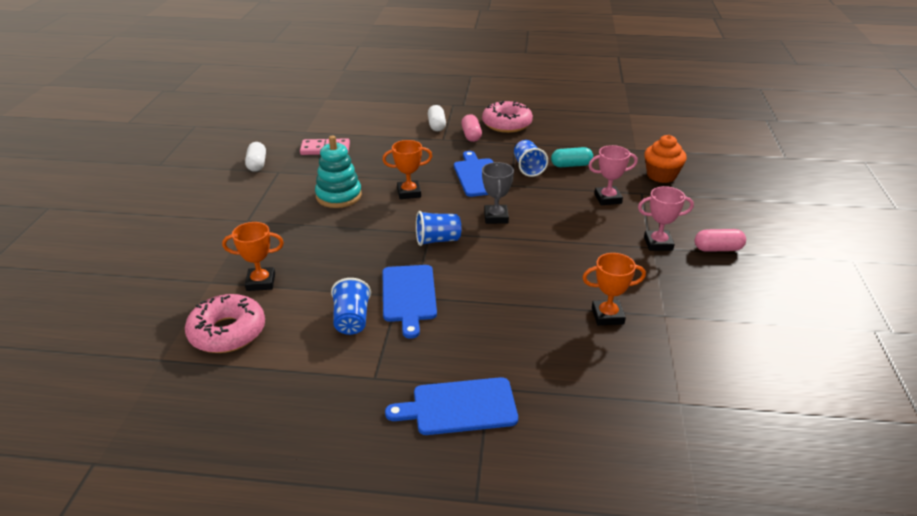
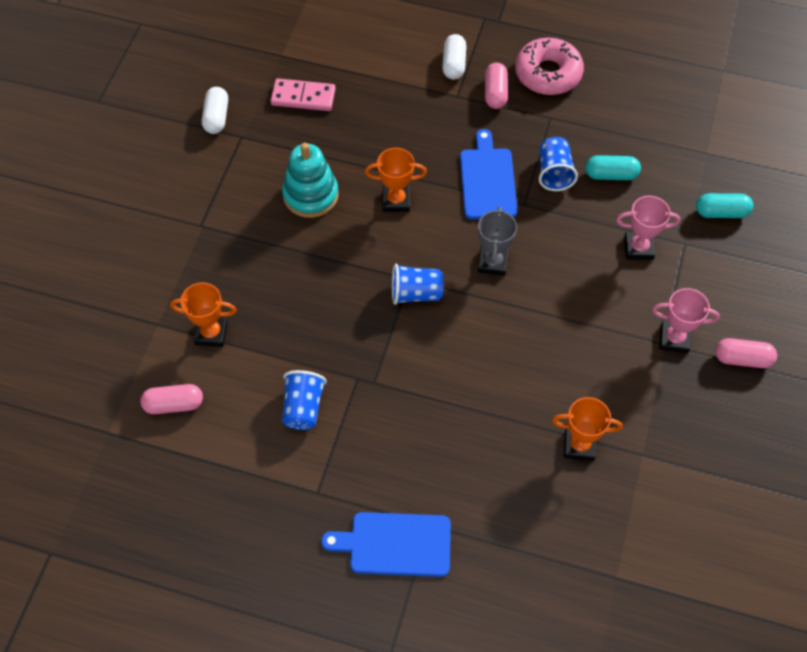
camera: 10 degrees right, 25 degrees up
pink donut [185,294,265,353] -> pink capsule [140,384,203,414]
blue cutting board [383,265,437,339] -> none
orange cupcake [644,135,687,183] -> turquoise capsule [696,193,753,218]

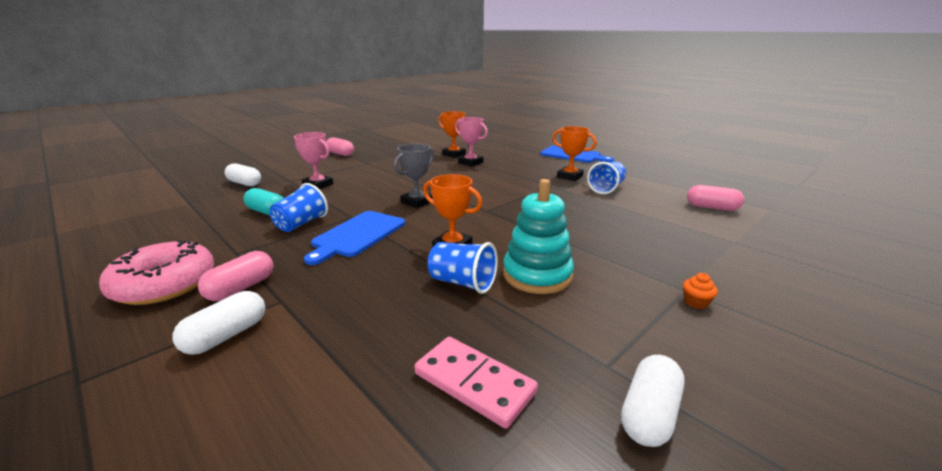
camera: 150 degrees left, 35 degrees down
orange trophy [170,283,237,347] -> orange trophy moved to [552,126,597,181]
blue cup [392,264,444,305] -> blue cup moved to [427,242,498,294]
pink trophy [652,288,720,353] -> pink trophy moved to [455,117,488,167]
turquoise capsule [696,193,753,218] -> white capsule [225,163,261,186]
none -> orange cupcake [683,273,718,309]

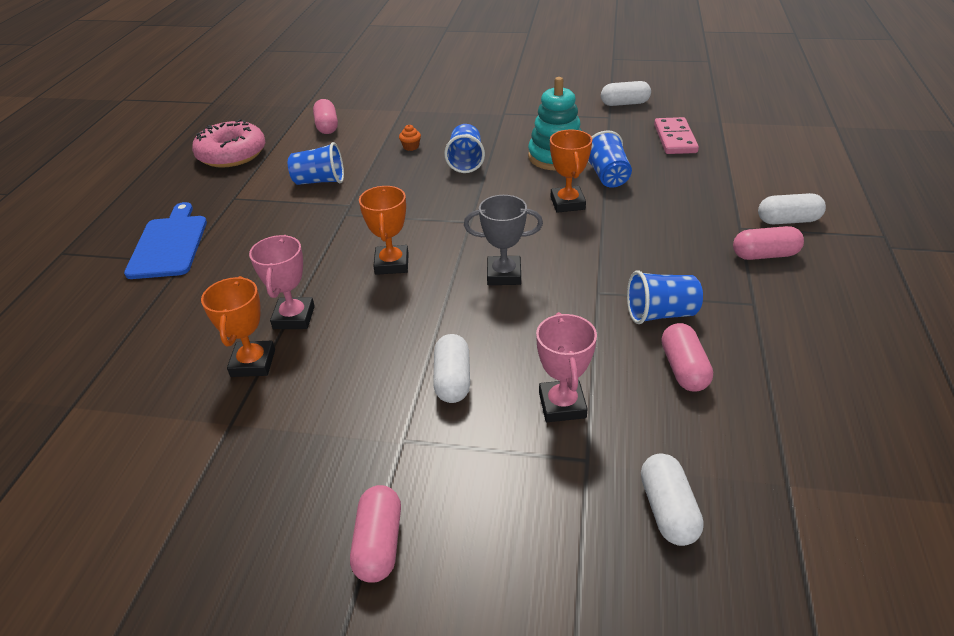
camera: 125 degrees left, 15 degrees up
pink donut [99,240,214,305] -> pink donut moved to [192,119,265,168]
turquoise capsule [244,188,284,215] -> pink capsule [661,323,713,391]
blue cutting board [304,211,405,265] -> none
orange trophy [552,126,597,181] -> orange trophy moved to [359,186,409,275]
orange cupcake [683,273,718,309] -> orange cupcake moved to [399,125,421,151]
none -> white capsule [433,334,470,403]
none -> blue cup [444,124,485,173]

